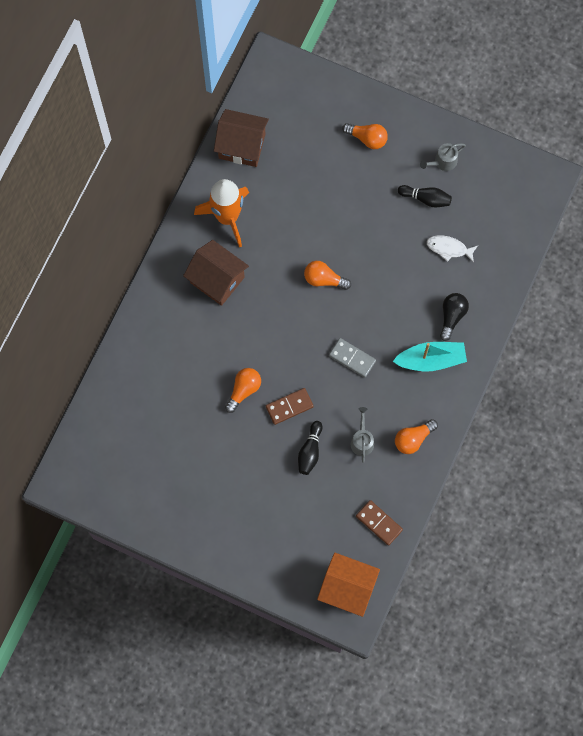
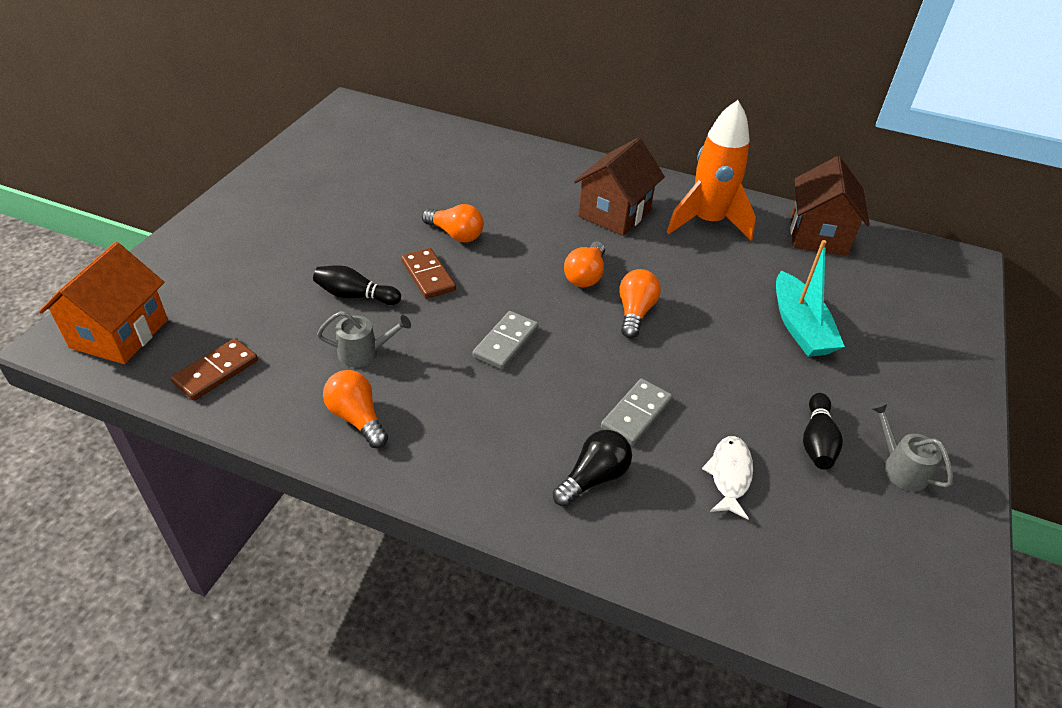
camera: 85 degrees right, 30 degrees down
orange light bulb [342,123,388,149] -> orange light bulb moved to [564,241,605,287]
turquoise boat [392,342,467,371] -> turquoise boat moved to [776,240,845,357]
black light bulb [440,293,469,341] -> black light bulb turned 60 degrees counterclockwise [553,430,632,507]
none -> grey domino [601,378,672,446]

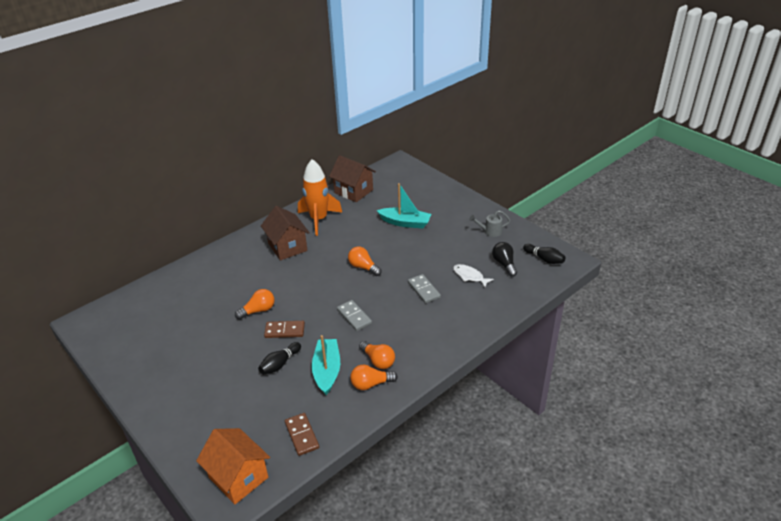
camera: 60 degrees left, 5 degrees down
grey watering can [317,311,411,367] -> turquoise boat [312,335,340,395]
black light bulb [553,430,632,507] -> black light bulb moved to [492,242,517,277]
orange light bulb [564,241,605,287] -> orange light bulb moved to [359,341,395,369]
black bowling pin [803,393,843,470] -> black bowling pin moved to [523,244,565,264]

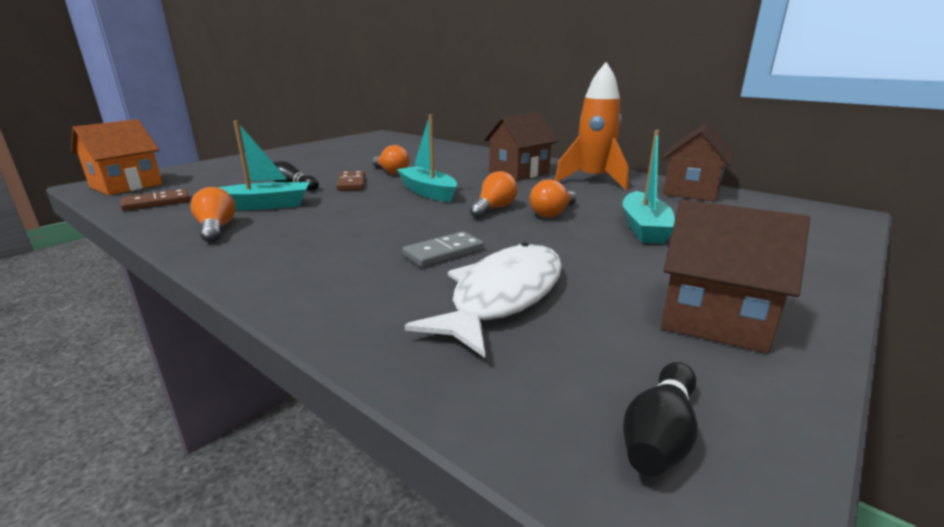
camera: 80 degrees right, 15 degrees down
grey domino [337,300,372,331] -> none
orange light bulb [359,341,395,369] -> orange light bulb moved to [530,179,577,218]
white fish [453,264,494,287] -> white fish [405,243,562,358], size x1.95
grey watering can [469,210,510,237] -> brown house [661,200,810,353]
black light bulb [492,242,517,277] -> none
none -> turquoise boat [396,114,457,202]

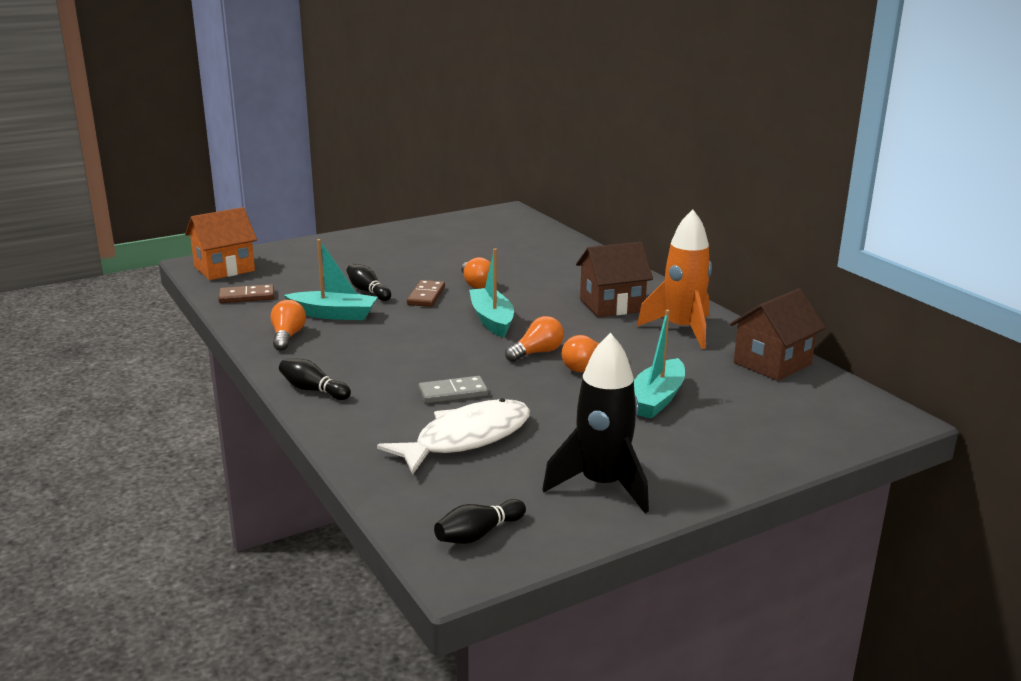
camera: 20 degrees right, 0 degrees up
brown house [661,200,810,353] -> black rocket [542,333,649,513]
none -> black bowling pin [279,359,351,400]

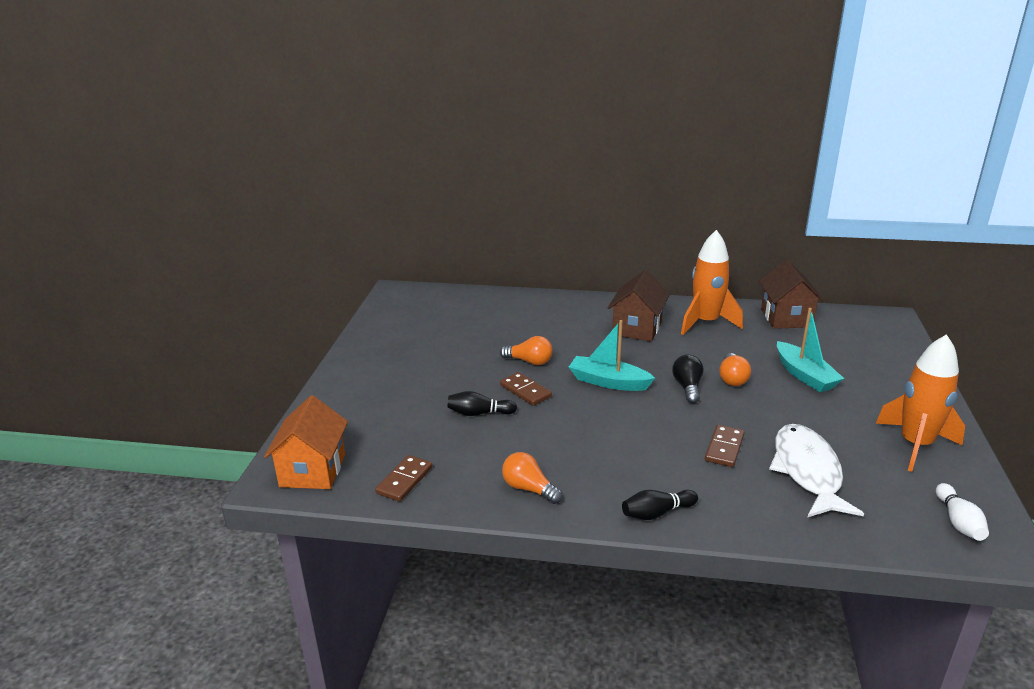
camera: 50 degrees left, 5 degrees up
turquoise boat [284,239,378,320] -> none
grey domino [418,376,488,404] -> brown domino [705,425,745,467]
black bowling pin [434,499,526,544] -> white bowling pin [936,483,989,541]
orange light bulb [505,316,564,362] -> black light bulb [672,354,704,403]
black rocket [542,333,649,513] -> orange rocket [876,334,965,472]

